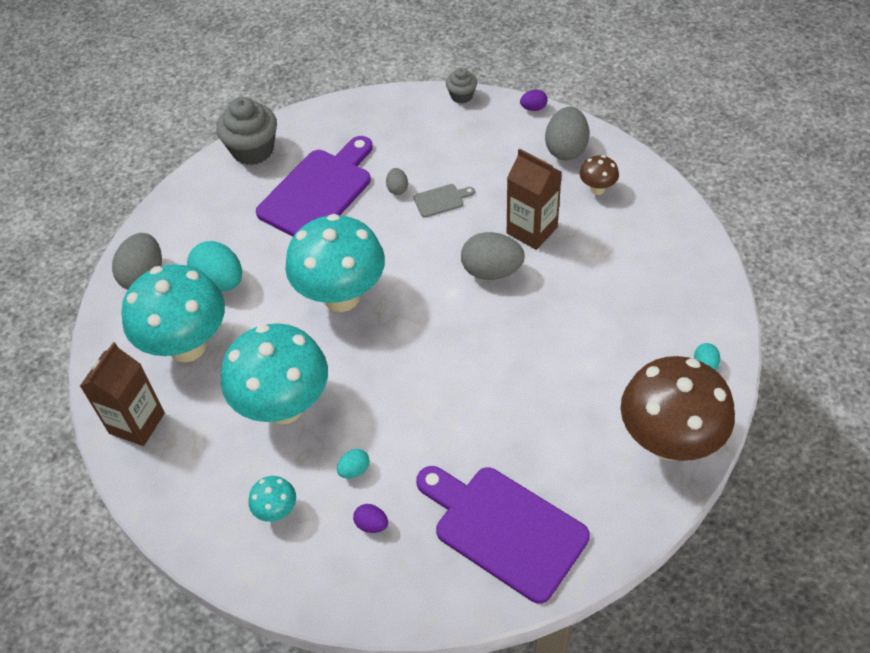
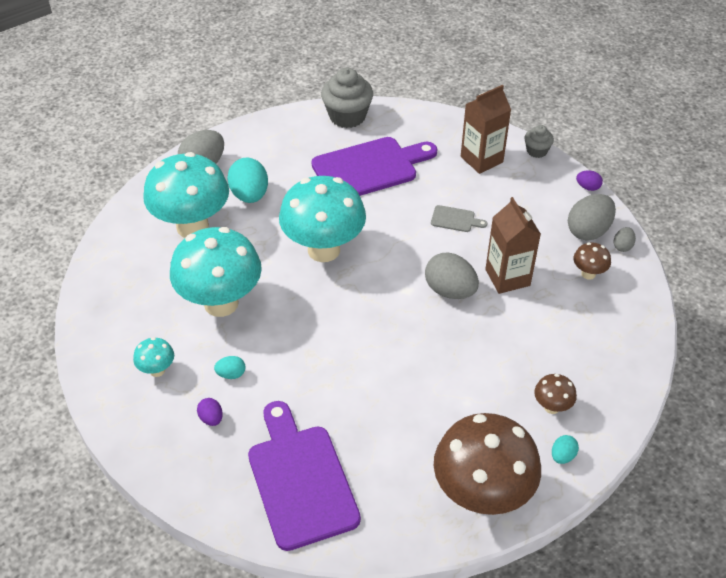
camera: 30 degrees right, 5 degrees down
brown carton [80,342,165,446] -> brown carton moved to [461,85,511,174]
grey egg [386,168,408,195] -> grey egg moved to [614,227,636,252]
none -> brown mushroom [534,374,577,414]

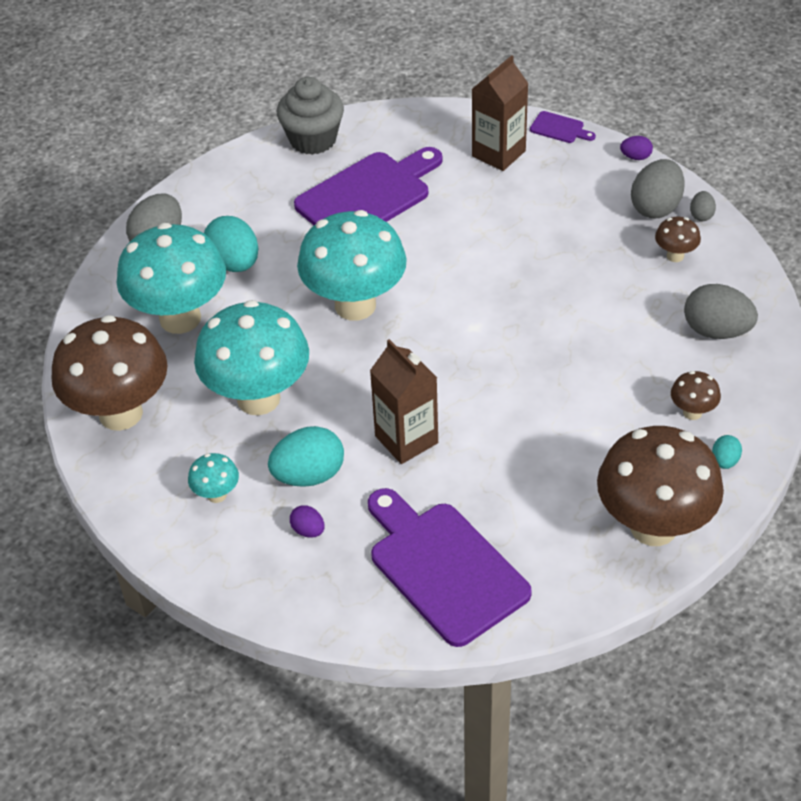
camera: 15 degrees left, 0 degrees up
turquoise egg [214,356,246,379] -> turquoise egg [268,426,344,487], size x2.01
grey egg [425,253,479,299] -> grey egg moved to [684,284,758,339]
grey cutting board [431,205,488,232] -> none
brown carton [485,197,541,294] -> brown carton moved to [370,339,438,464]
grey cupcake [524,125,554,158] -> purple cutting board [530,111,596,143]
none -> brown mushroom [51,315,168,431]

